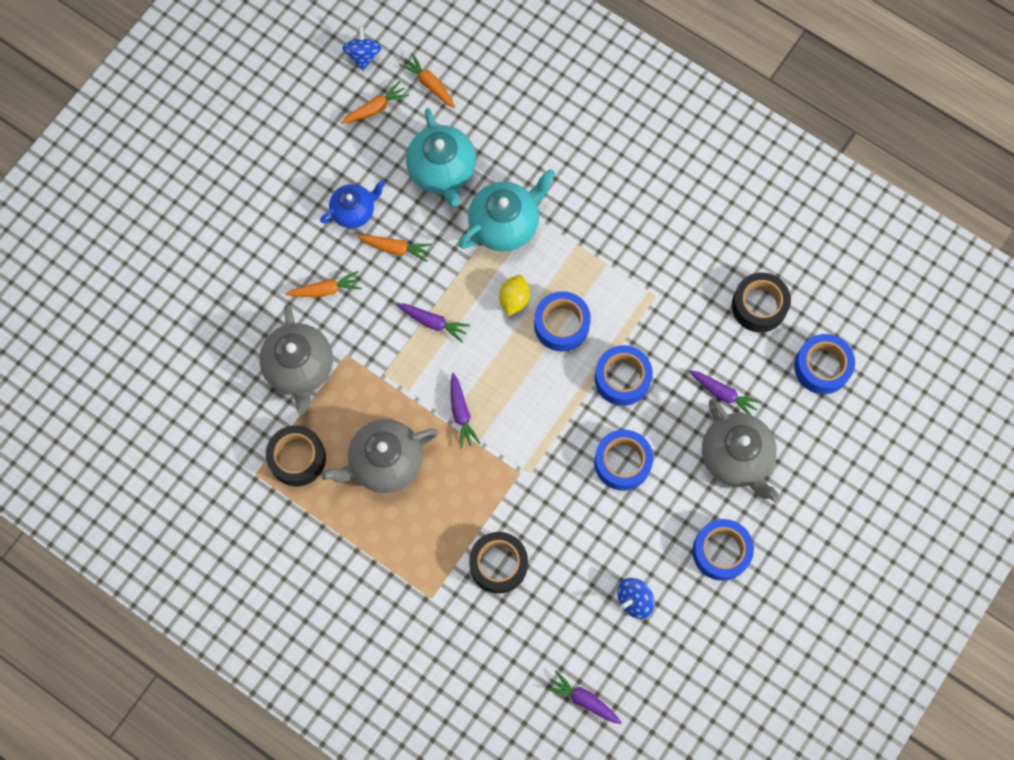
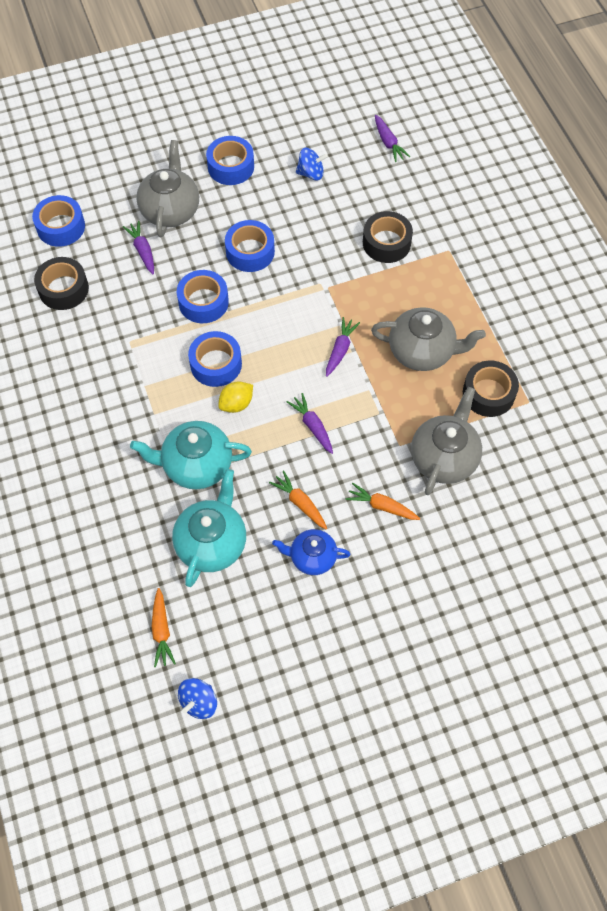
camera: 145 degrees left, 10 degrees down
orange carrot [341,81,409,124] -> none

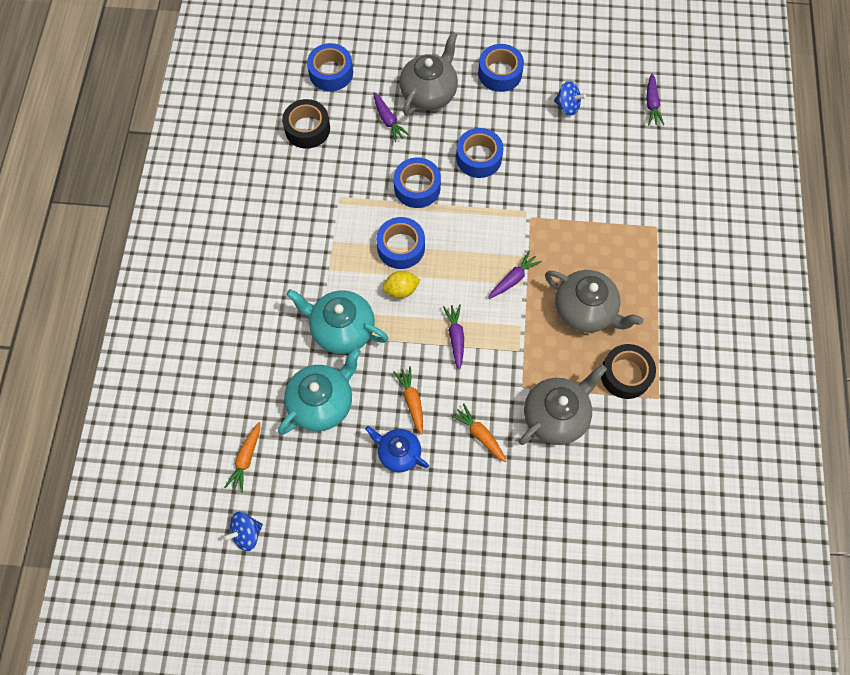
camera: 25 degrees right, 5 degrees up
purple carrot [123,221,154,274] -> purple carrot turned 150 degrees clockwise [373,92,410,142]
black tape [363,211,413,263] -> none

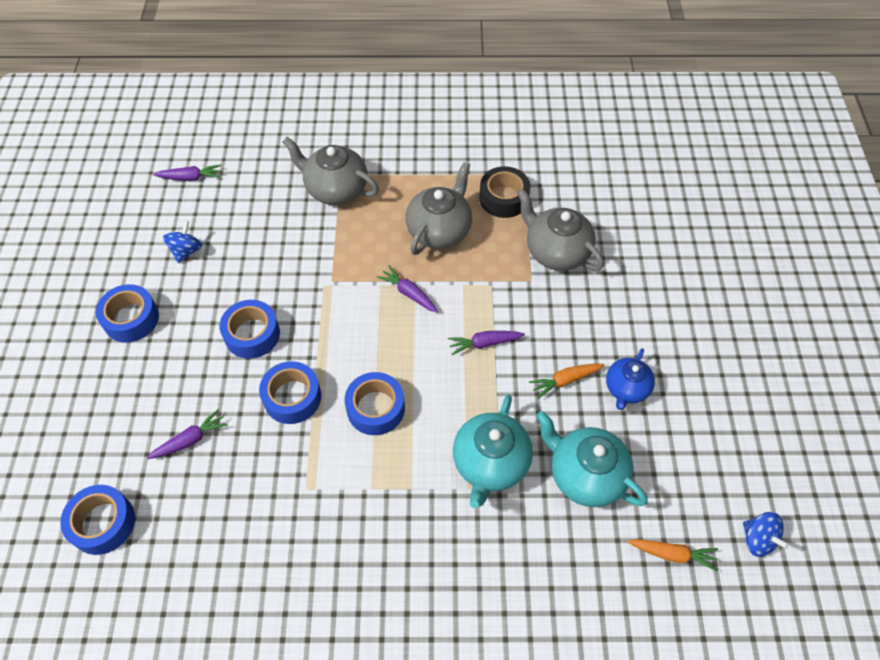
camera: 95 degrees left, 10 degrees down
black tape [282,99,330,149] -> none
yellow lemon [382,271,420,298] -> none
grey teapot [399,32,458,116] -> grey teapot moved to [283,137,379,205]
orange carrot [451,403,506,462] -> none

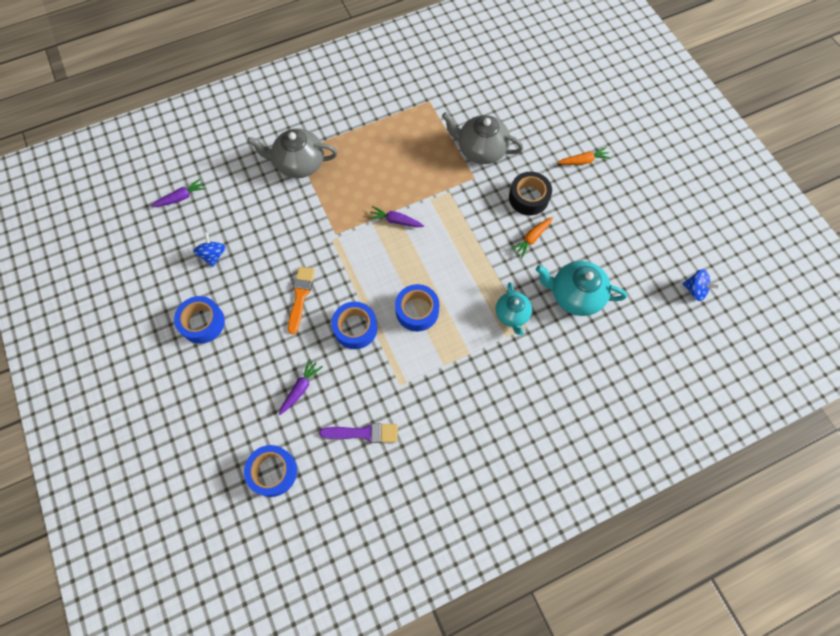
camera: 25 degrees left, 10 degrees up
blue tape [220,300,280,359] -> orange brush [288,267,315,334]
grey teapot [406,162,472,255] -> none
purple carrot [448,331,525,355] -> none
turquoise teapot [453,394,533,508] -> turquoise teapot [496,282,532,335], size x0.64
black tape [479,166,531,218] -> black tape moved to [509,172,552,216]
blue teapot [606,348,655,410] -> none
orange carrot [628,539,718,571] -> orange carrot moved to [557,147,611,165]
none -> purple brush [319,423,398,443]

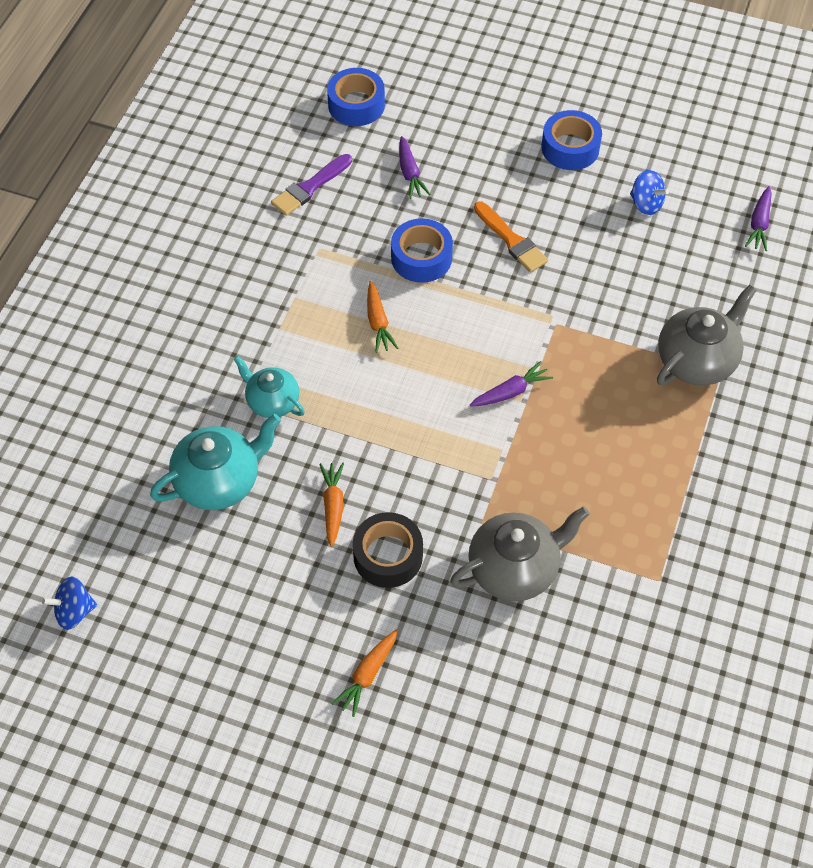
camera: 135 degrees right, 10 degrees down
blue tape [395,284,439,332] -> orange carrot [367,281,398,353]

